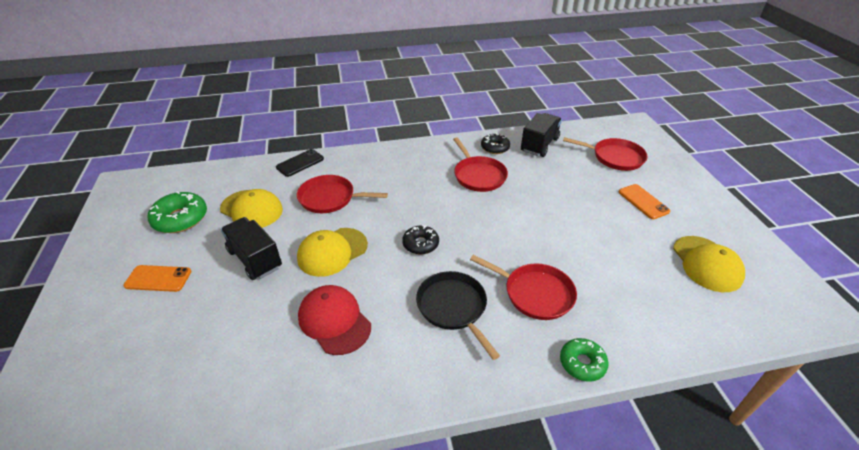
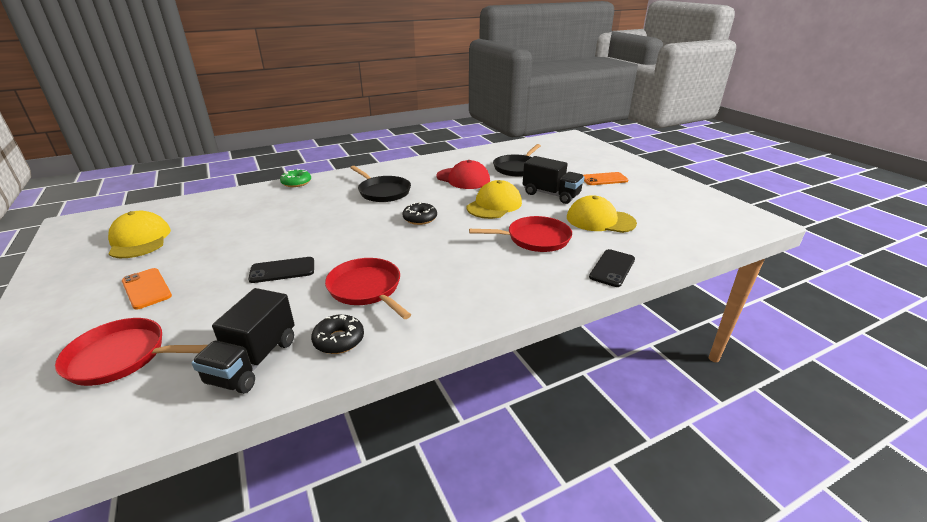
camera: 165 degrees right, 10 degrees down
green donut [148,191,207,233] -> none
red pan [470,255,577,320] -> none
none -> black phone [248,257,314,283]
none -> black pan [493,144,541,177]

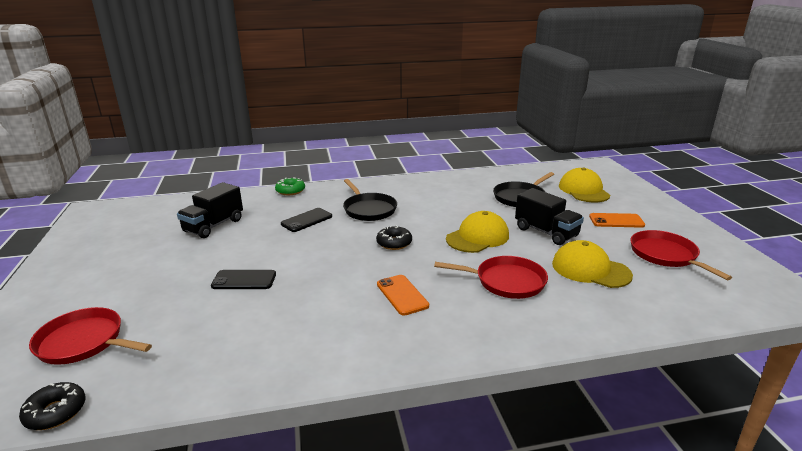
camera: 15 degrees right, 5 degrees down
yellow cap [108,211,171,258] -> yellow cap moved to [559,167,610,202]
orange phone [122,268,172,310] -> orange phone moved to [377,275,429,316]
black truck [191,288,295,394] -> black truck moved to [177,182,243,238]
black donut [311,314,364,354] -> black donut moved to [19,382,86,430]
red pan [325,258,411,319] -> red pan moved to [630,230,732,280]
red cap [437,160,490,189] -> none
black phone [589,249,635,287] -> black phone moved to [281,208,332,232]

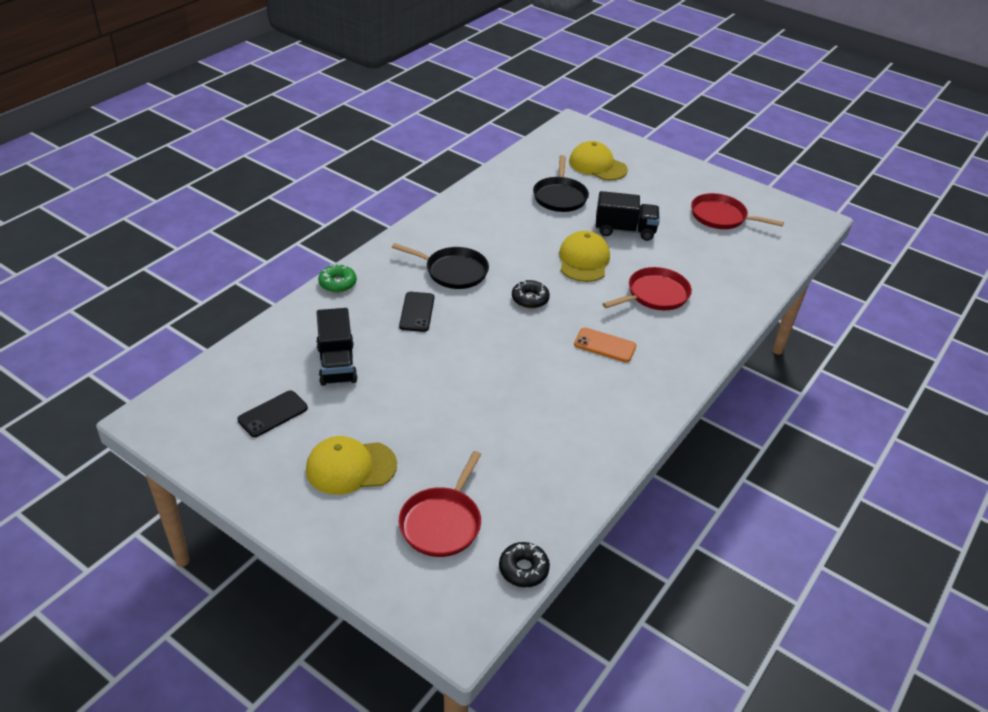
camera: 45 degrees left, 15 degrees up
red pan [29,307,152,365] -> red pan turned 45 degrees counterclockwise [399,451,481,557]
black phone [211,270,276,289] -> black phone moved to [237,390,308,437]
yellow cap [552,240,633,288] -> yellow cap moved to [306,436,397,495]
orange phone [589,213,645,228] -> none

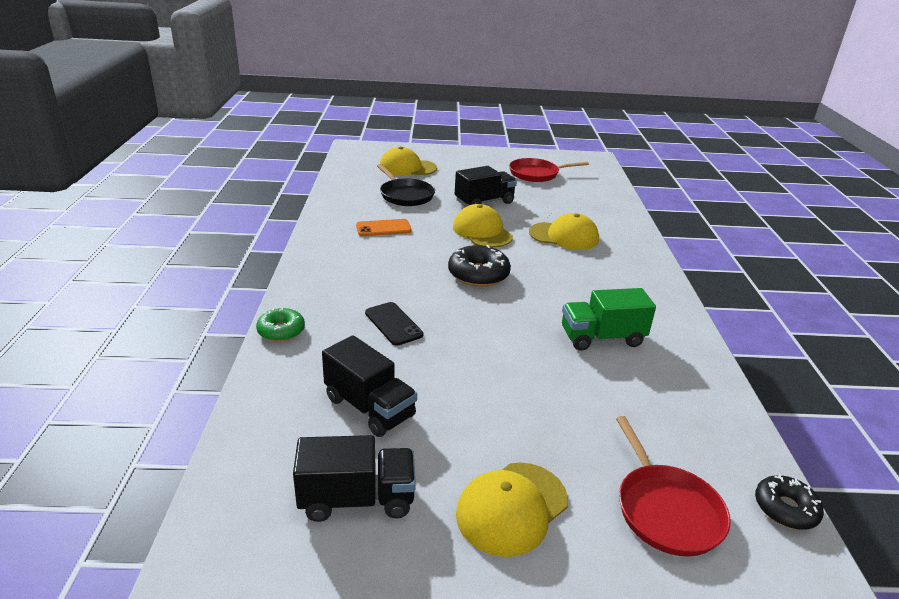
camera: 35 degrees left, 10 degrees down
black phone [237,390,308,437] -> black truck [293,435,416,522]
black pan [392,243,489,289] -> none
black donut [512,280,550,309] -> black donut [448,245,511,287], size x1.55
orange phone [574,327,636,362] -> orange phone moved to [356,219,412,236]
red pan [602,267,692,310] -> yellow cap [529,213,599,250]
none -> green truck [562,288,656,351]

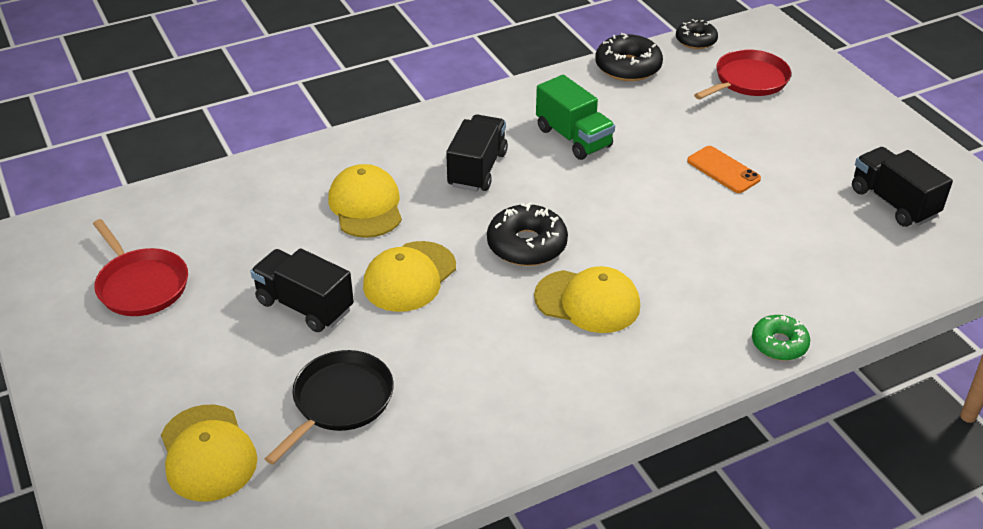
camera: 115 degrees left, 10 degrees up
black truck [322,335,417,437] -> black truck moved to [446,114,508,192]
orange phone [356,219,412,236] -> orange phone moved to [687,146,761,193]
black phone [365,302,423,346] -> none
yellow cap [456,462,568,557] -> yellow cap moved to [534,266,640,333]
none -> black donut [595,33,663,81]

